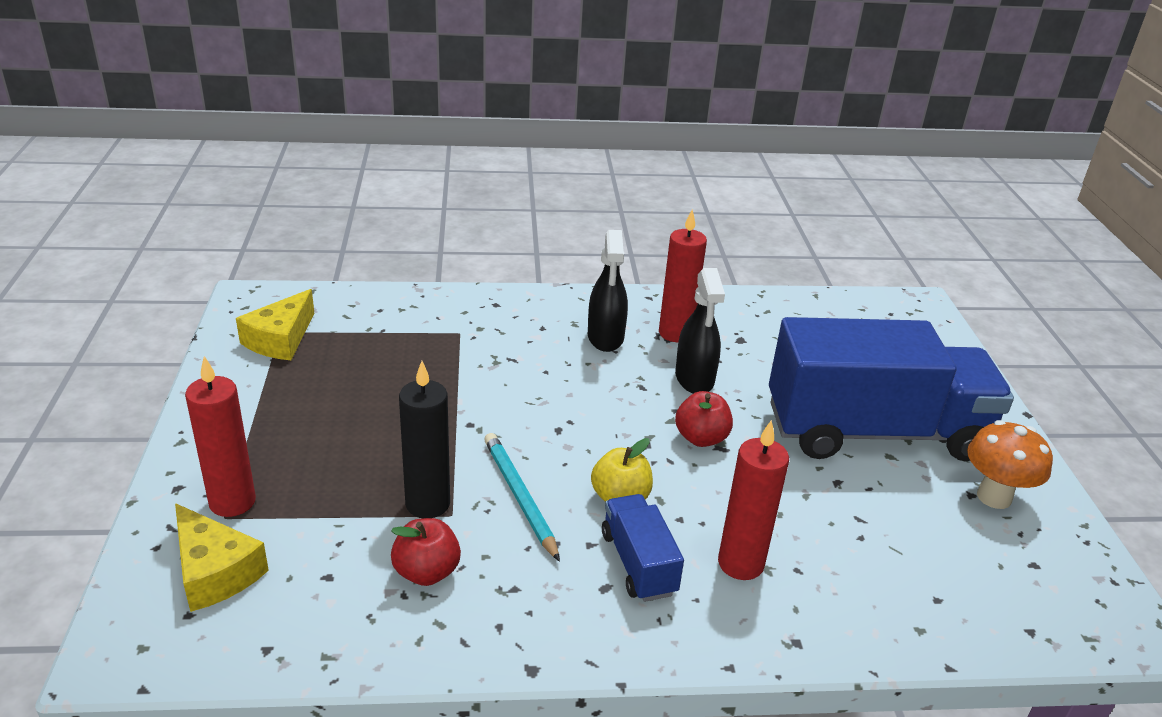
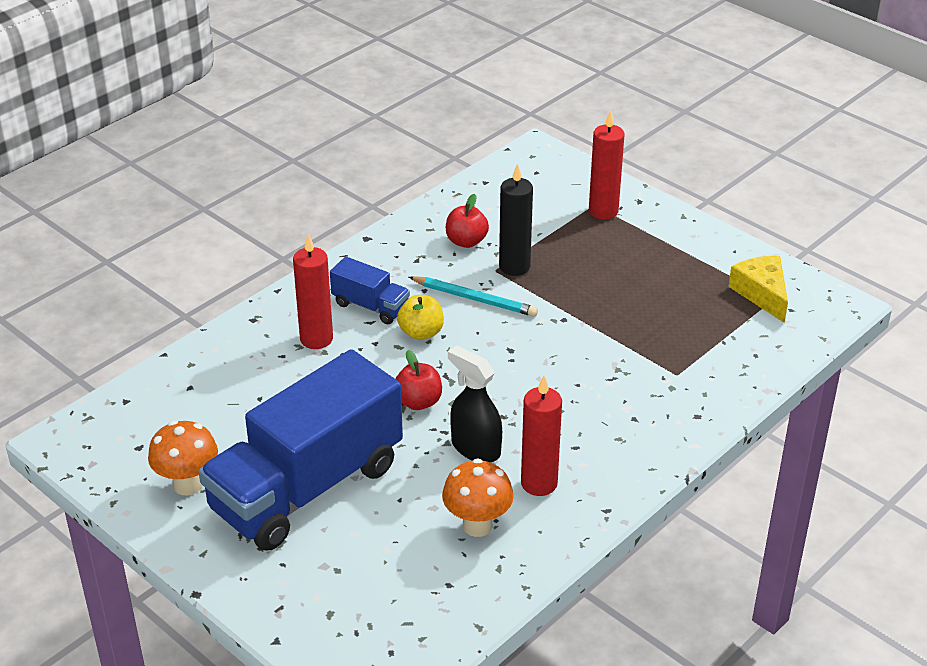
camera: 140 degrees right, 5 degrees up
yellow cheese [175,503,269,612] -> none
black spray bottle [588,230,628,352] -> none
none -> orange mushroom [442,459,514,537]

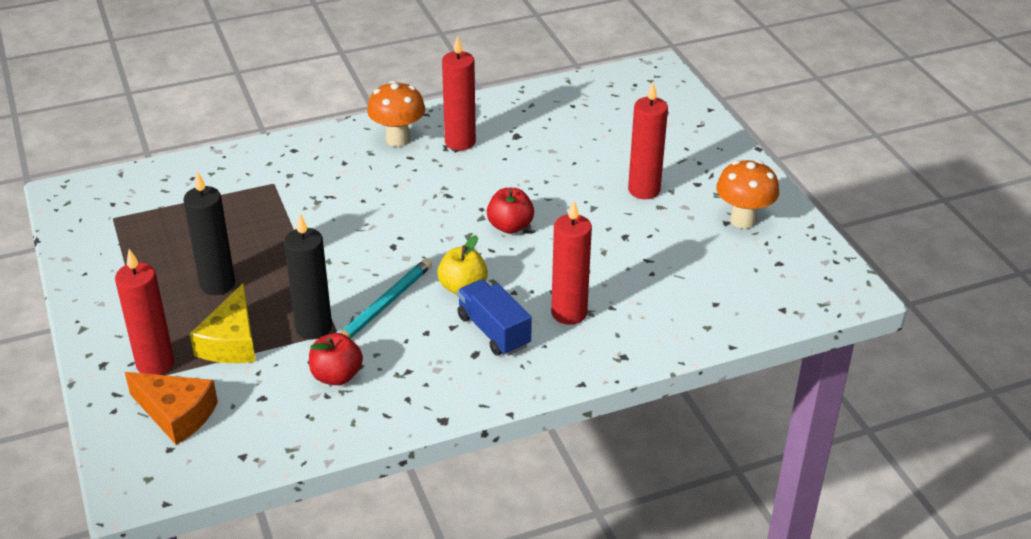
camera: 155 degrees left, 0 degrees up
blue truck [199,349,403,551] -> red candle [628,82,668,199]
turquoise pencil [409,276,538,317] -> turquoise pencil turned 75 degrees clockwise [341,258,432,339]
orange mushroom [442,459,514,537] -> orange mushroom moved to [367,81,425,147]
black spray bottle [448,345,502,462] -> none
yellow cheese [728,256,788,323] -> yellow cheese moved to [190,283,256,363]
none -> orange cheese [125,372,218,445]
none -> black candle [183,171,235,295]

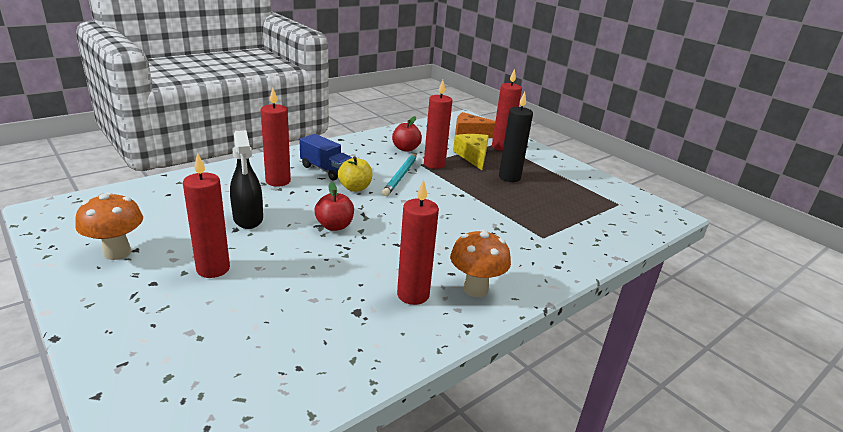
camera: 160 degrees right, 10 degrees down
black candle [284,214,332,339] -> red candle [424,80,453,169]
none -> black spray bottle [230,130,263,229]

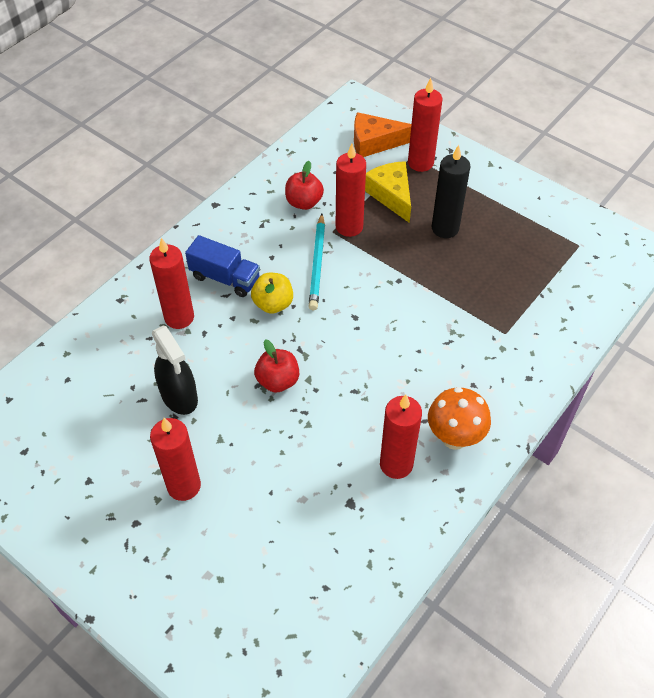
camera: 10 degrees left, 25 degrees up
orange mushroom [75,192,143,260] -> none

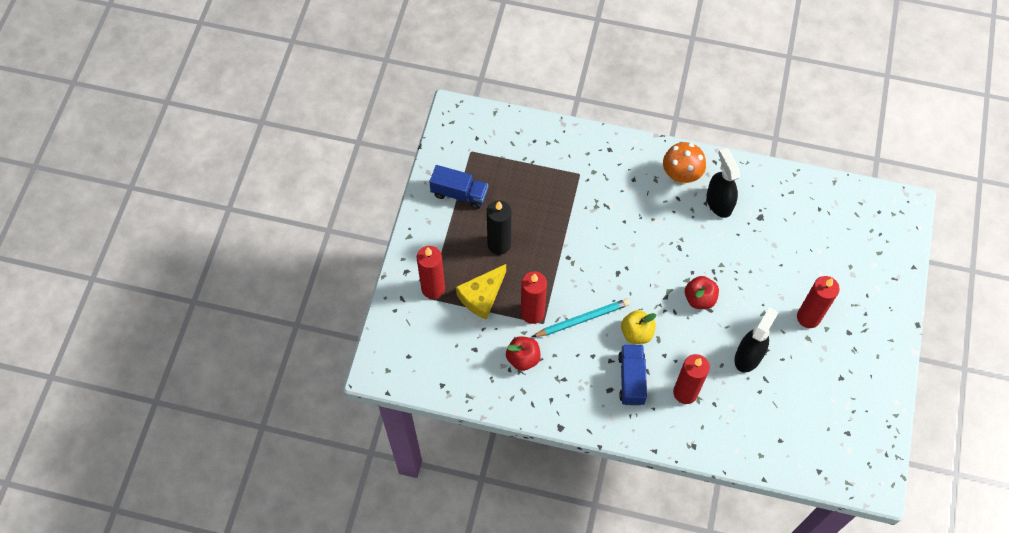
camera: 115 degrees left, 10 degrees up
orange cheese [354,112,411,157] -> none
red candle [380,395,422,479] -> black spray bottle [707,148,740,218]
none -> blue truck [429,165,488,209]

